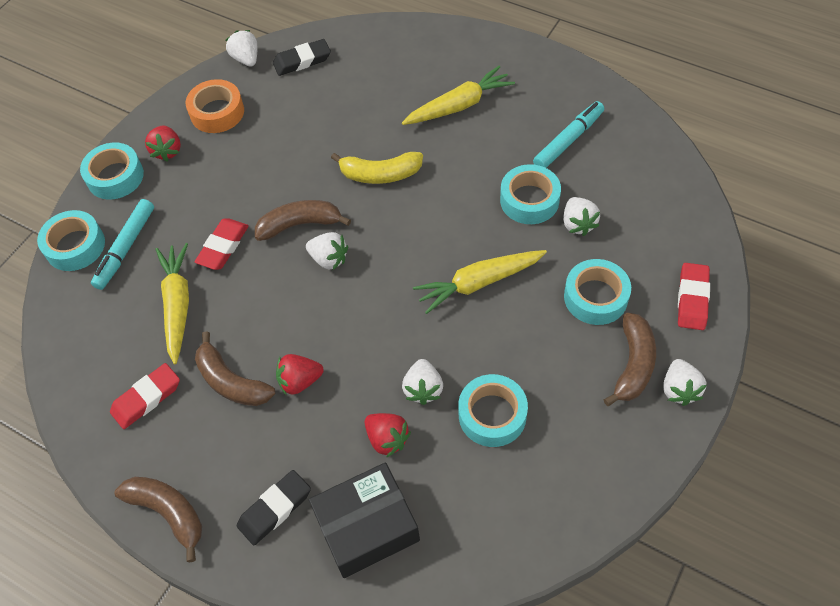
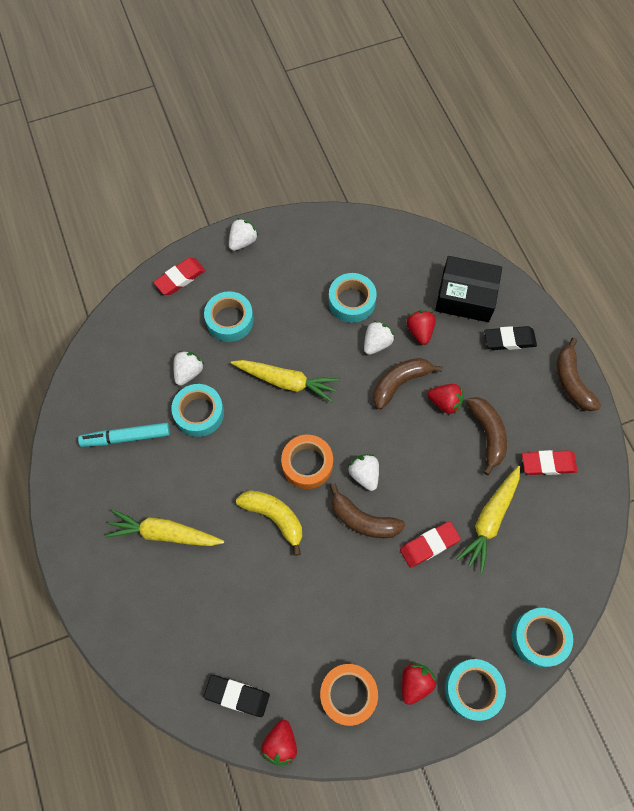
camera: 145 degrees left, 10 degrees up
turquoise marker [91,199,154,290] -> none
white strawberry [225,30,257,67] -> red strawberry [261,720,297,765]
brown banana [604,312,656,406] -> brown banana moved to [373,358,442,409]
none -> orange tape [281,435,333,489]

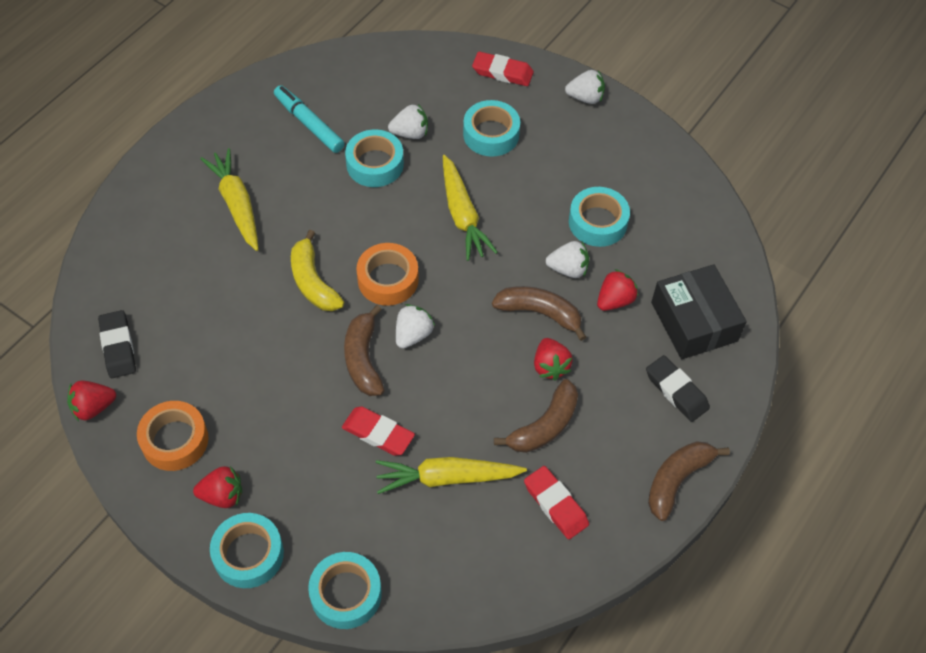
camera: 55 degrees right, 10 degrees down
yellow banana [236,491,302,556] -> yellow banana turned 150 degrees clockwise [291,230,344,311]

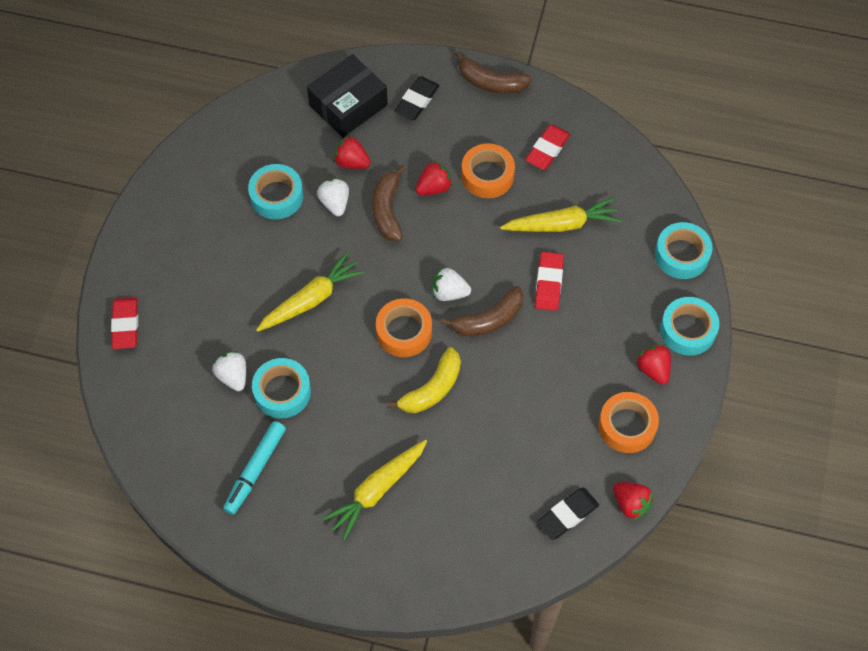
camera: 110 degrees left, 5 degrees up
yellow carrot [376,457,527,494] -> yellow carrot turned 75 degrees counterclockwise [500,197,621,232]
turquoise tape [463,100,520,157] -> none
brown banana [494,379,578,453] -> orange tape [461,143,515,198]
white strawberry [565,70,605,104] -> none

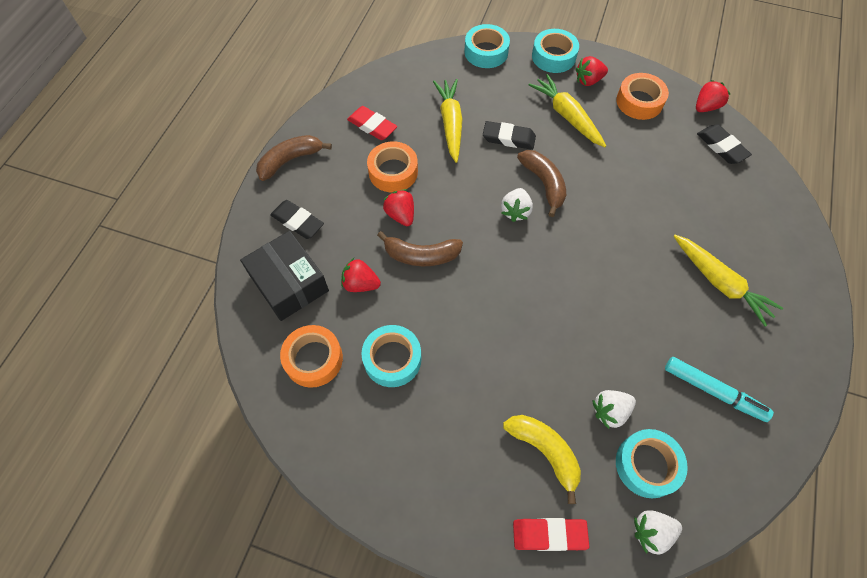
camera: 85 degrees left, 0 degrees up
turquoise tape [252,358,311,418] -> turquoise tape moved to [616,429,688,498]
yellow carrot [256,252,365,332] -> yellow carrot moved to [528,74,606,147]
white strawberry [317,179,349,216] -> white strawberry moved to [634,510,682,555]
red strawberry [333,135,371,169] -> red strawberry turned 75 degrees clockwise [341,258,381,292]
orange tape [376,298,432,357] -> orange tape moved to [280,325,343,388]
yellow banana [387,347,461,413] -> yellow banana moved to [503,415,581,504]
brown banana [455,51,532,94] -> brown banana turned 150 degrees counterclockwise [256,135,332,181]
red eraser [535,252,564,311] -> black eraser [483,121,536,150]

